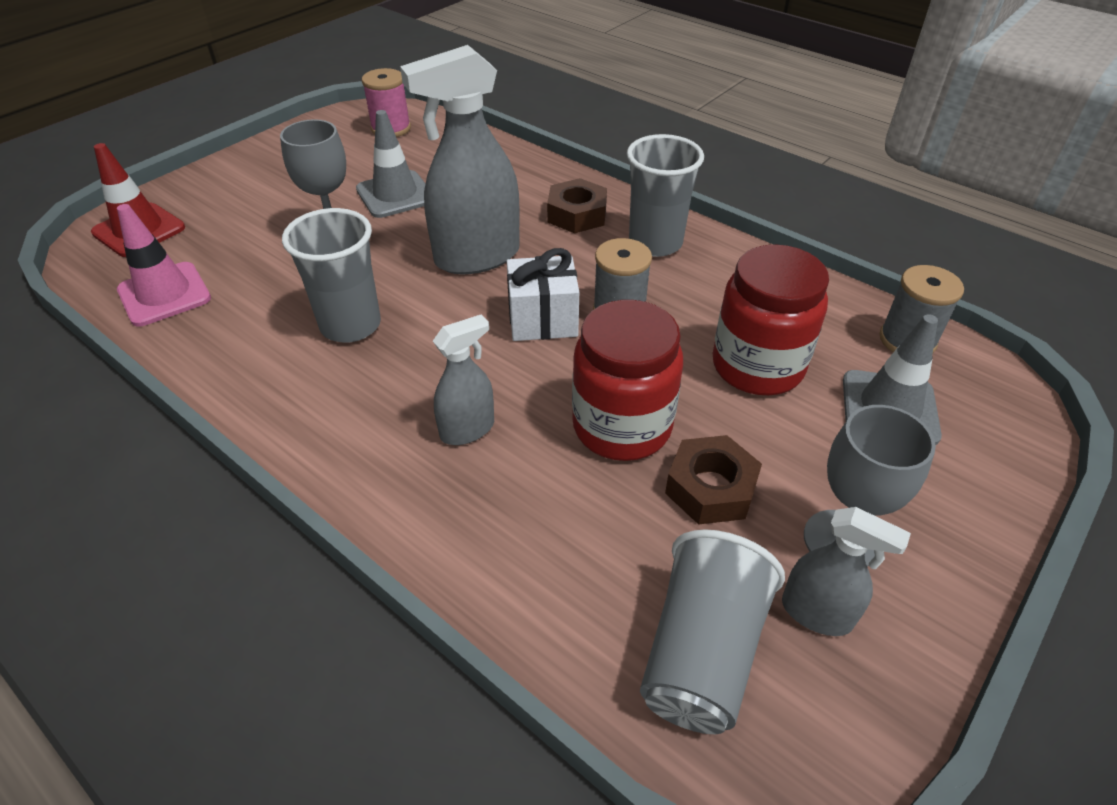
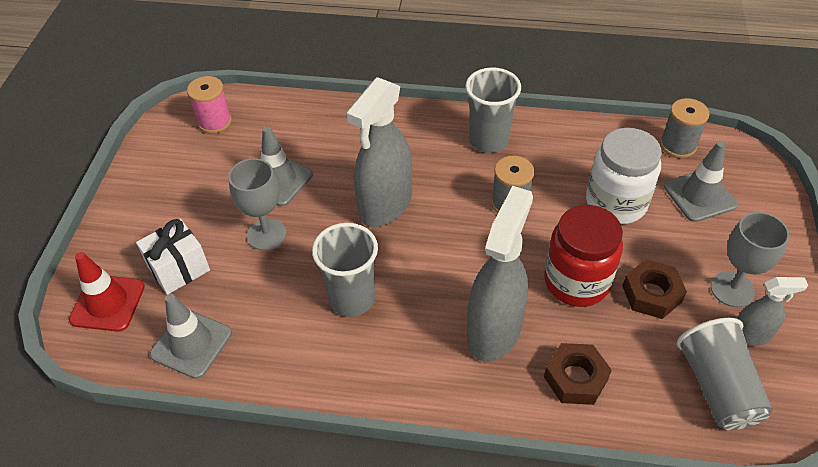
camera: 30 degrees left, 5 degrees up
pink traffic cone [117,204,211,326] -> grey traffic cone [150,294,232,379]
grey spray bottle [433,314,494,445] -> grey spray bottle [467,186,533,362], size x1.90
white gift [507,248,579,341] -> white gift moved to [136,219,210,295]
brown nut [547,178,607,233] -> brown nut moved to [544,343,612,405]
red jar [713,244,829,395] -> white jar [586,128,662,224]

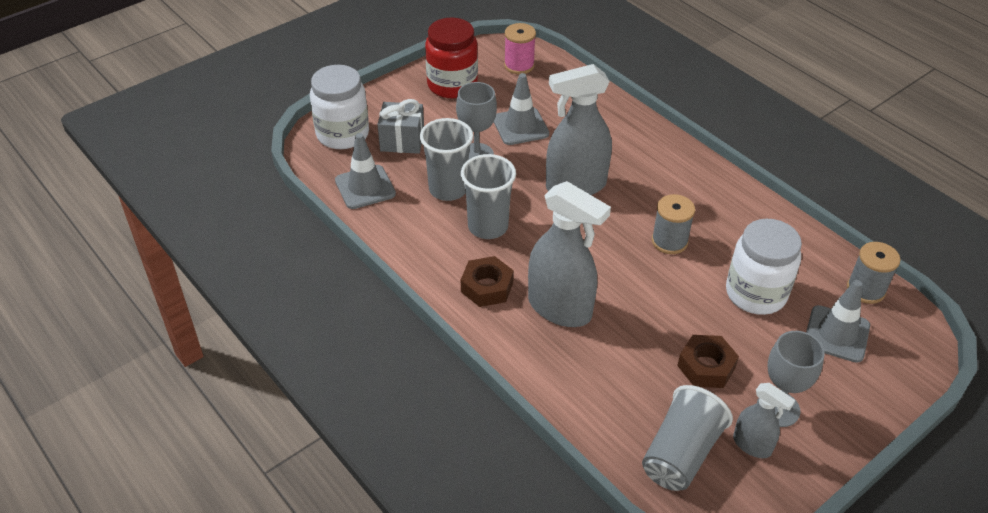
camera: 40 degrees right, 5 degrees down
red traffic cone [69,252,145,332] -> white jar [310,65,369,149]
white gift [136,219,210,295] -> grey gift [377,99,424,154]
grey cup [465,67,521,153] -> grey cup moved to [420,118,473,201]
grey spray bottle [467,186,533,362] -> grey spray bottle turned 60 degrees clockwise [528,181,611,327]
red jar [544,205,623,307] -> red jar moved to [425,18,478,98]
brown nut [544,343,612,405] -> brown nut moved to [461,256,514,307]

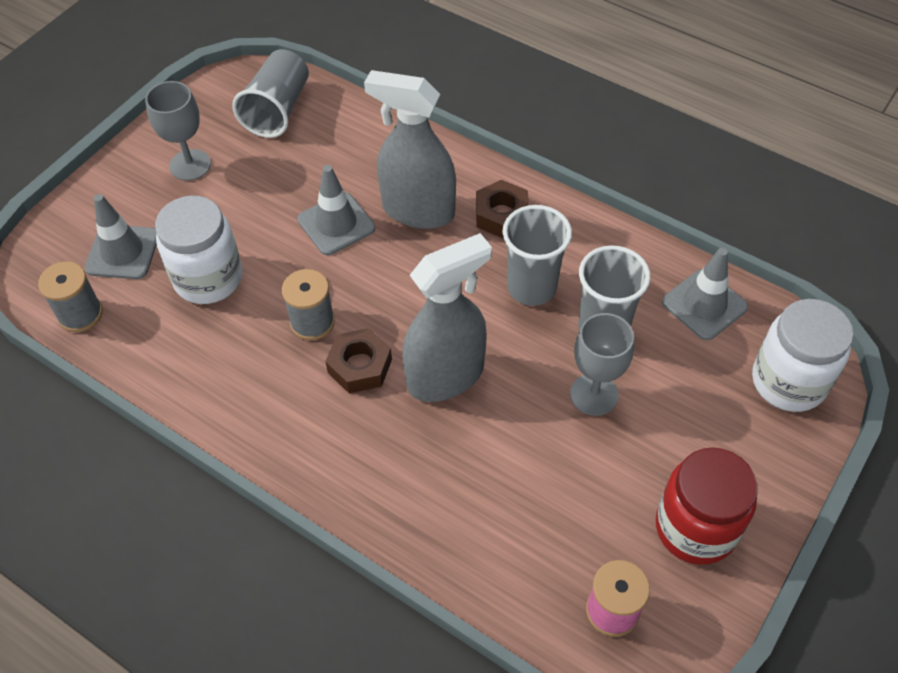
camera: 165 degrees right, 10 degrees up
grey gift [377,99,424,154] -> none
grey traffic cone [494,73,549,145] -> grey traffic cone moved to [297,165,375,255]
brown nut [677,335,739,388] -> brown nut moved to [325,328,392,393]
grey spray bottle [733,383,795,458] -> none

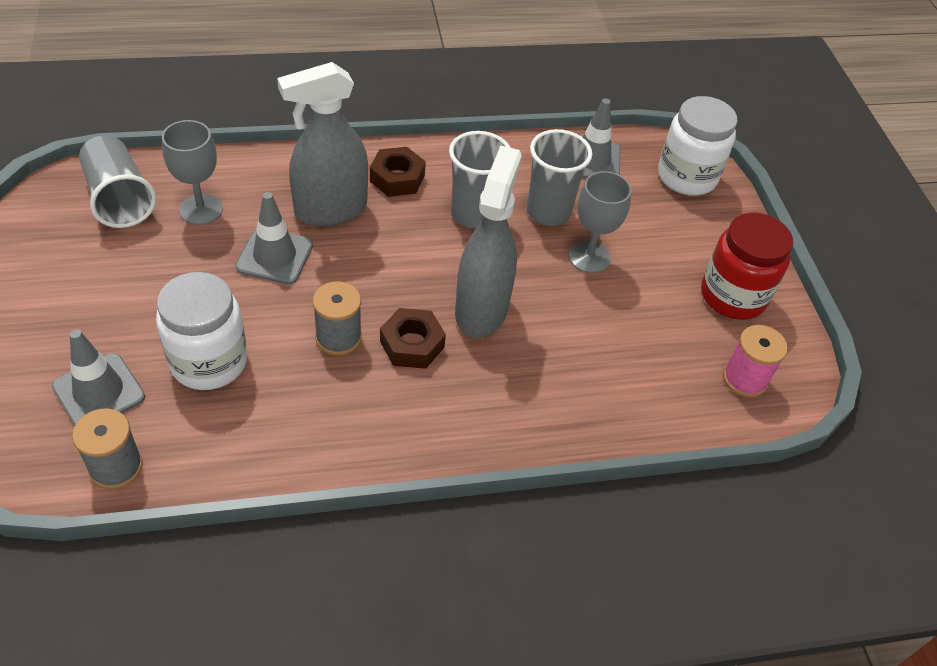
camera: 50 degrees left, 5 degrees down
grey goblet [145,81,211,181] -> grey goblet moved to [162,120,223,225]

